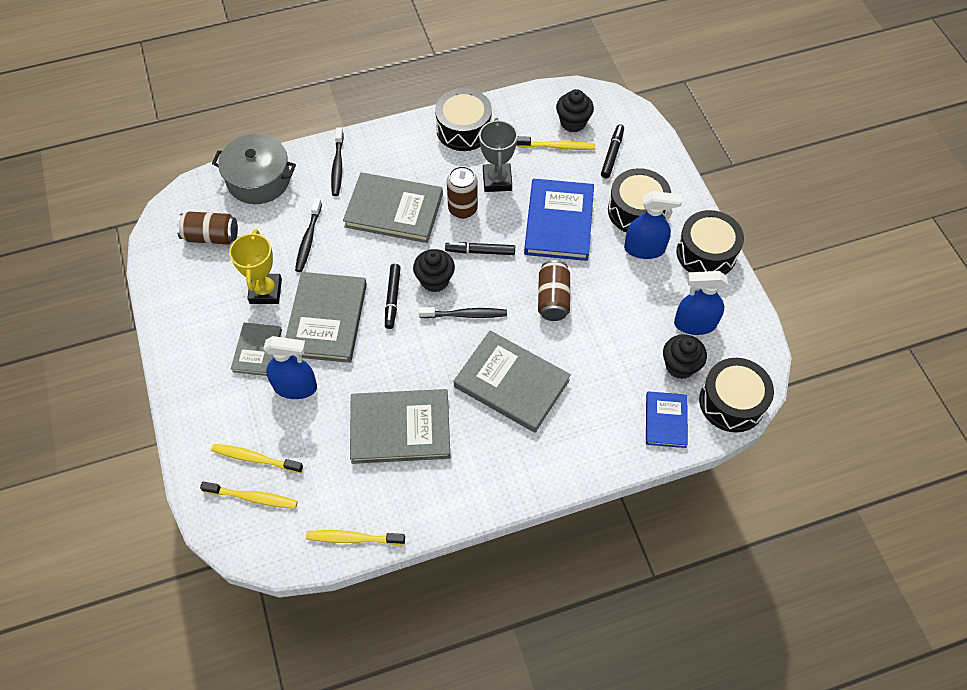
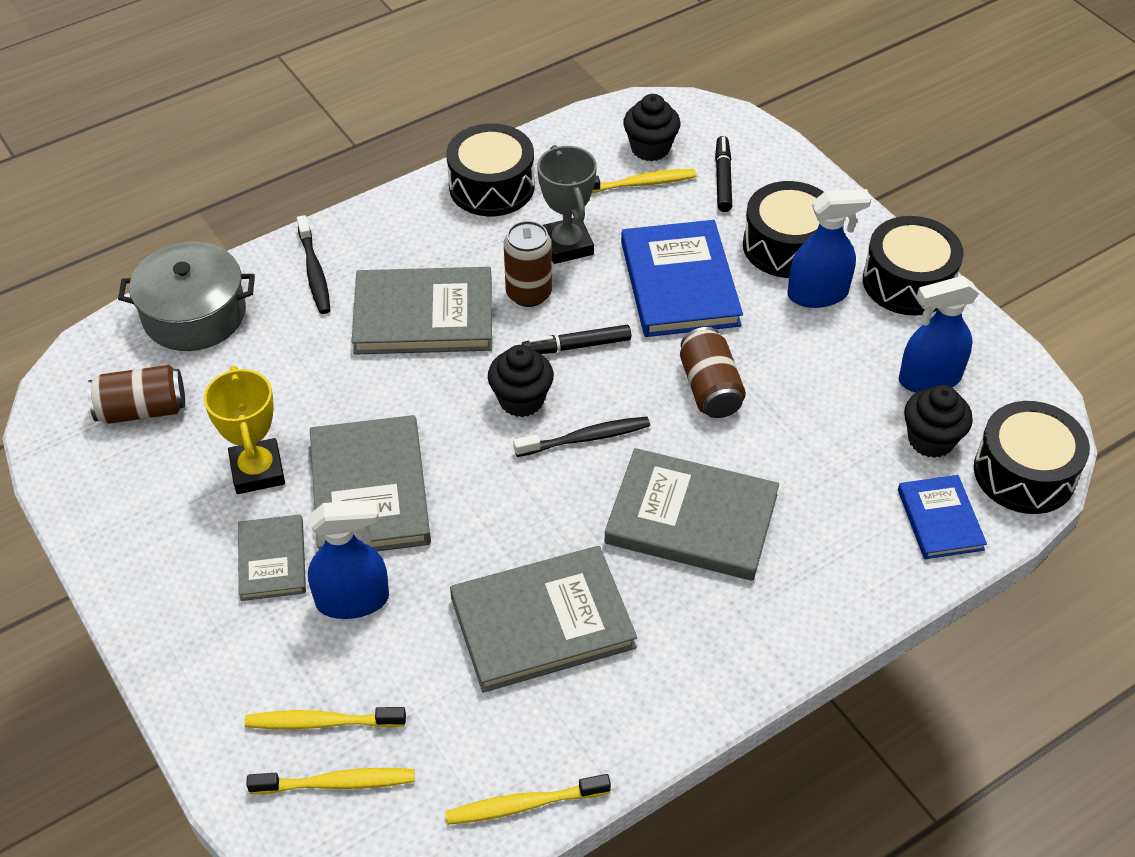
camera: 15 degrees left, 10 degrees down
black toothbrush [295,198,322,272] -> none
black marker [385,264,401,329] -> none

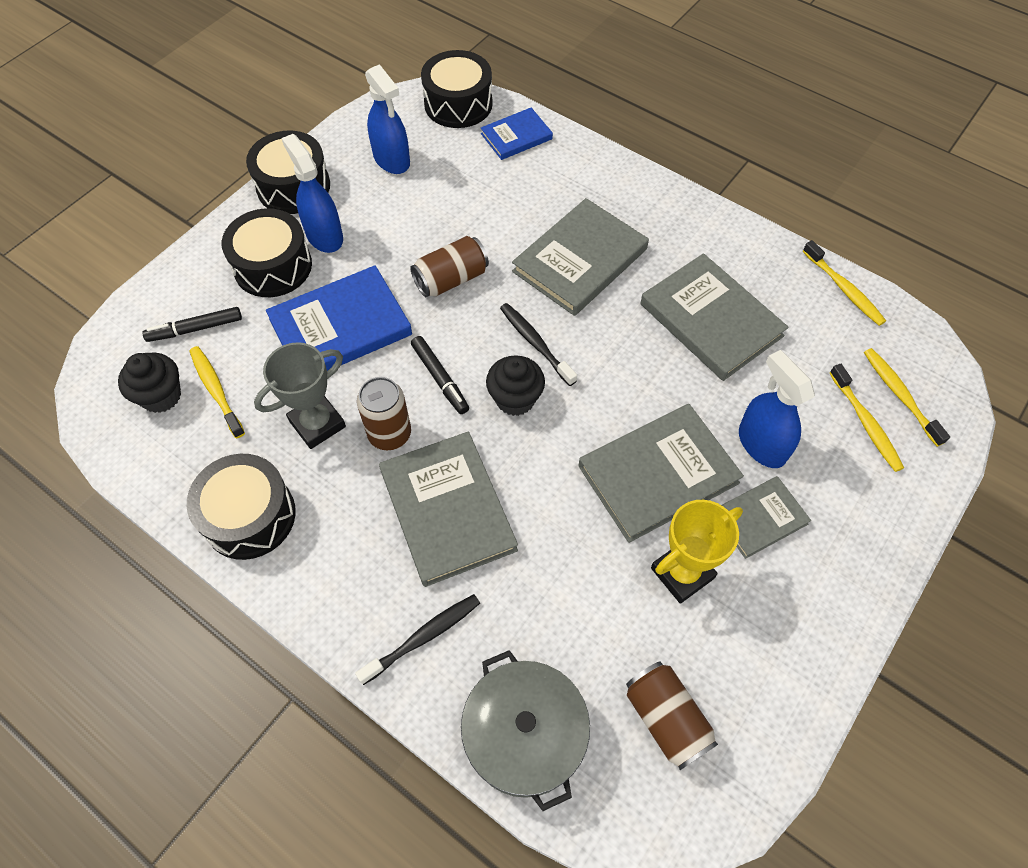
camera: 110 degrees left, 10 degrees up
grey book [604,448,779,581] -> grey book turned 45 degrees clockwise [512,198,649,316]
black cupcake [904,385,973,458] -> none

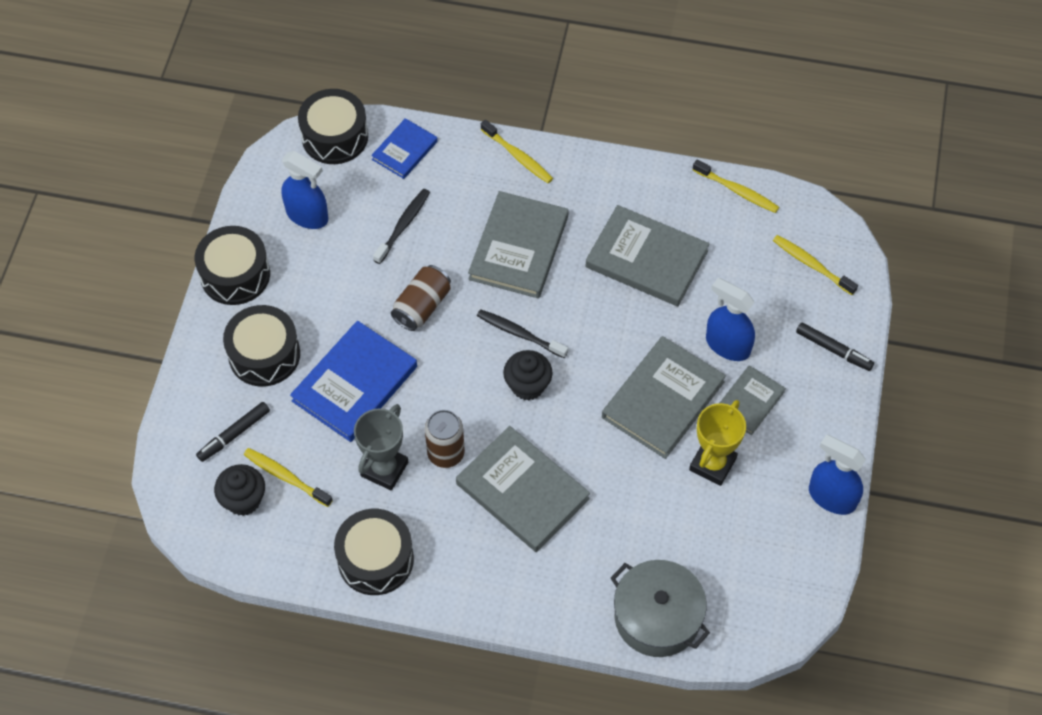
camera: 25 degrees left, 0 degrees up
blue spray bottle [282,134,343,253] -> blue spray bottle moved to [809,434,866,515]
black toothbrush [355,594,480,685] -> black toothbrush moved to [373,189,430,264]
black marker [411,336,469,414] -> black marker moved to [796,322,874,371]
brown can [626,661,718,770] -> none
yellow toothbrush [830,364,904,472] -> yellow toothbrush moved to [481,120,553,183]

